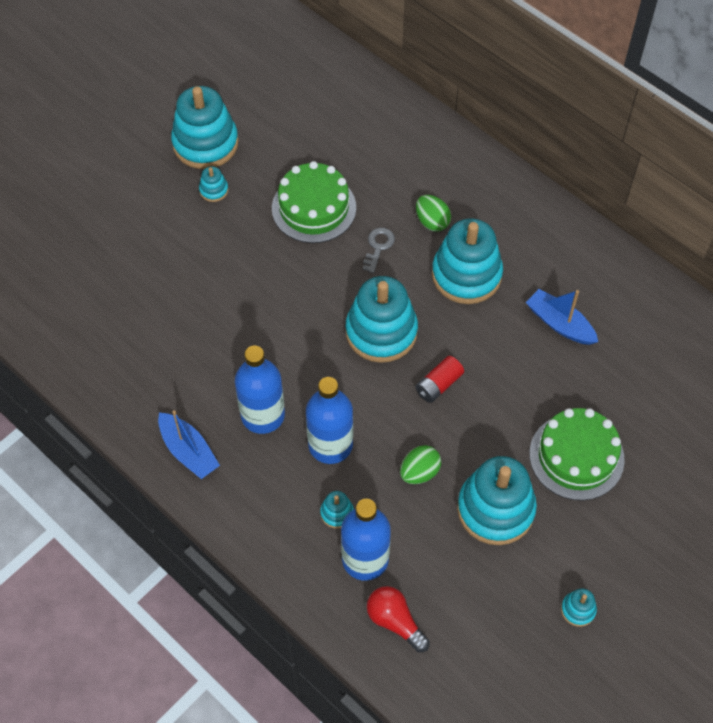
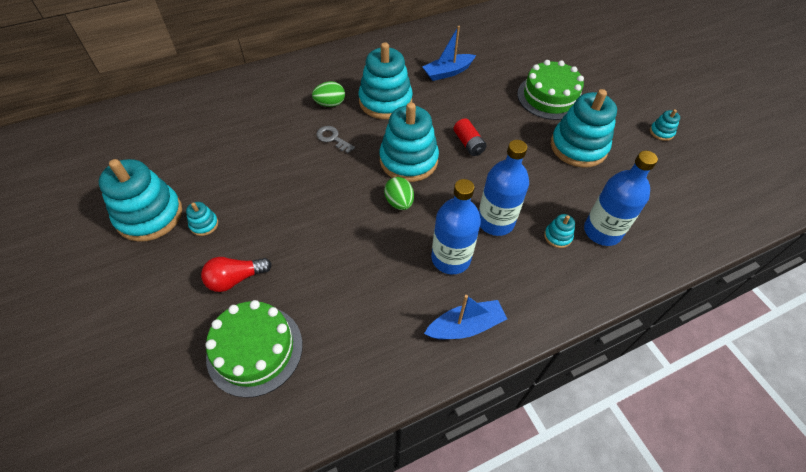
camera: 70 degrees left, 5 degrees down
green cake [272,161,356,243] -> green cake moved to [205,300,303,398]
red light bulb [367,586,430,653] -> red light bulb moved to [201,257,272,292]
green egg [400,445,441,484] -> green egg moved to [384,177,414,210]

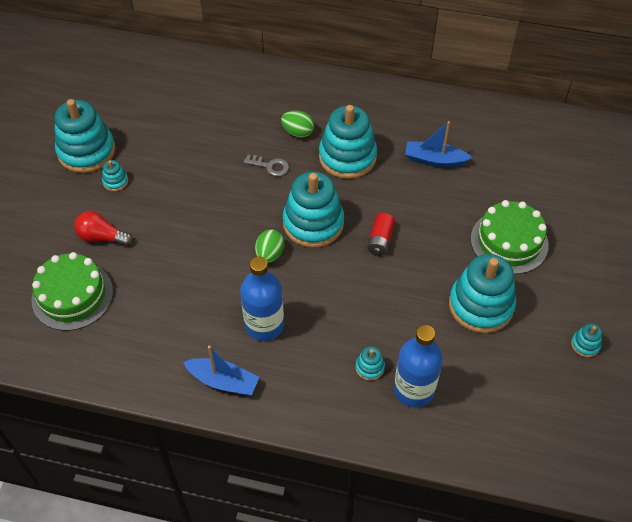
camera: 40 degrees right, 0 degrees up
grey key [316,126,355,153] -> grey key turned 120 degrees clockwise [244,155,289,176]
blue bottle [479,140,529,236] -> none

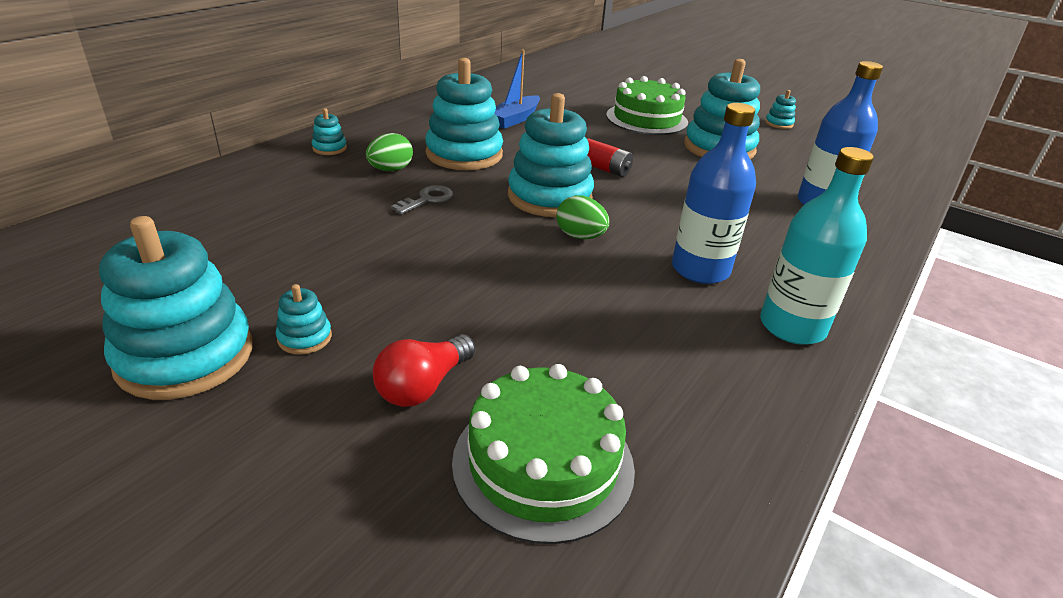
camera: 70 degrees left, 20 degrees down
blue boat [183,346,260,395] -> turquoise bottle [760,147,874,345]
turquoise stacking toy [355,346,385,381] -> turquoise stacking toy moved to [312,108,347,155]

